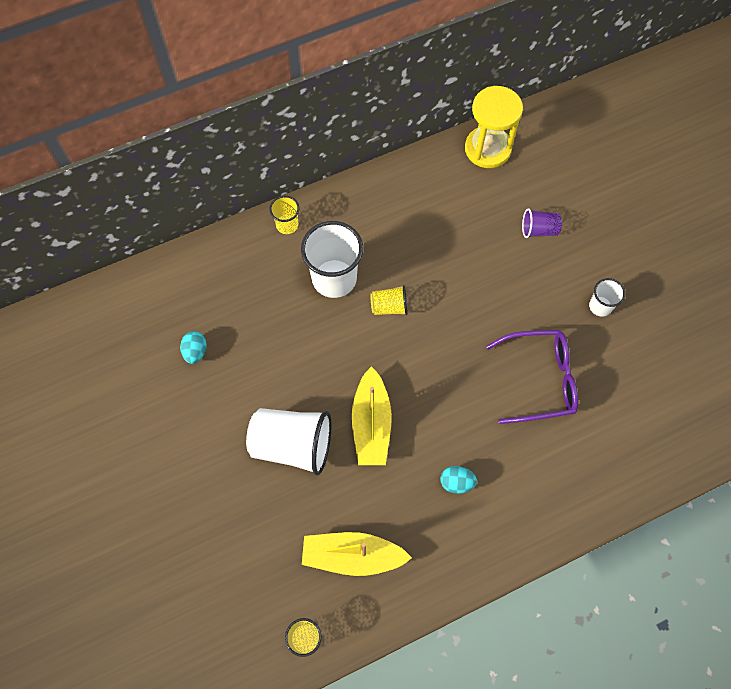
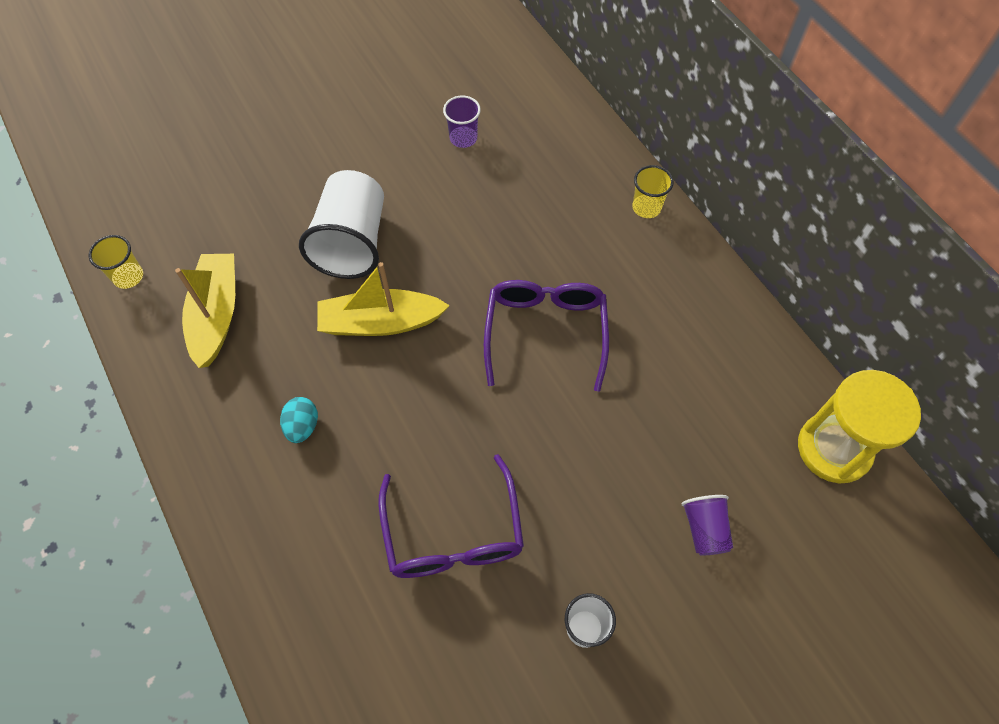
camera: 85 degrees right, 5 degrees down
turquoise egg [180,331,207,364] -> purple cup [443,95,481,148]
white cup [301,221,363,298] -> none
yellow cup [370,285,408,315] -> purple glasses [484,280,609,392]

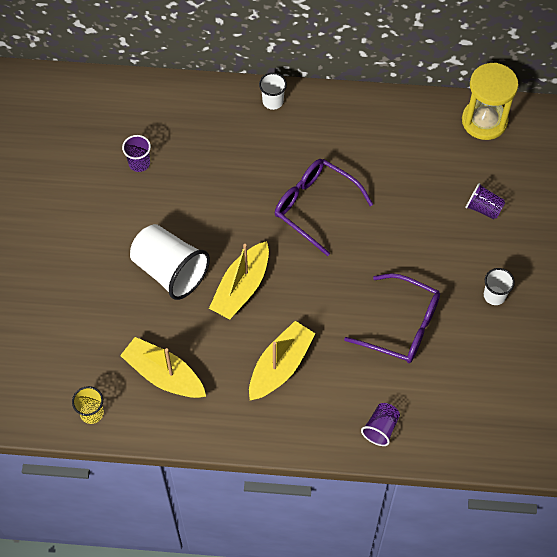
camera: 55 degrees left, 0 degrees up
turquoise egg [280,397,318,443] -> yellow boat [249,321,316,401]
yellow cup [632,165,674,218] -> white cup [259,73,287,110]
none -> purple cup [361,403,400,446]

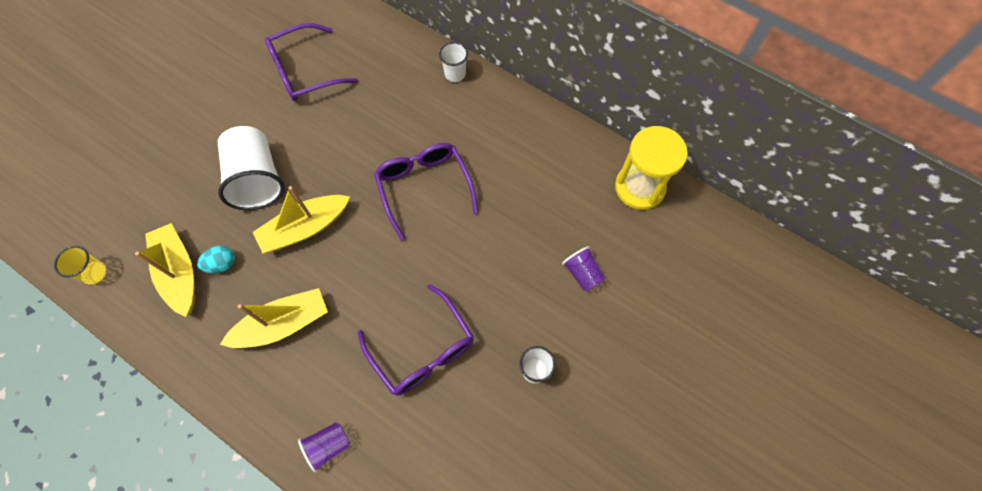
camera: 30 degrees right, 5 degrees up
purple cup [122,135,151,172] -> purple glasses [265,23,358,101]
none -> turquoise egg [197,245,235,273]

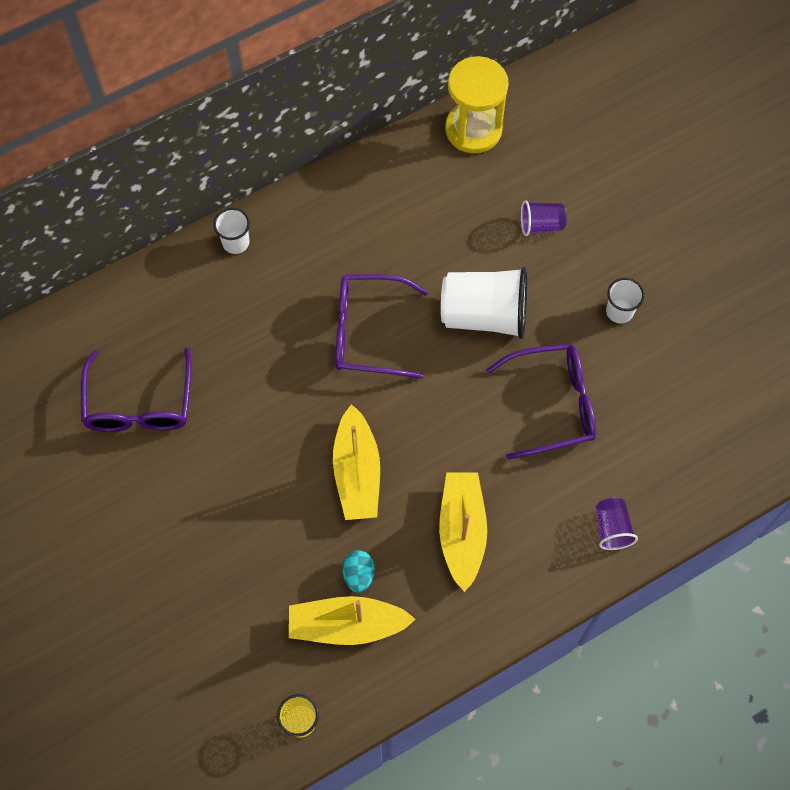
camera: 65 degrees left, 0 degrees up
white cup [218,126,285,210] -> white cup moved to [441,267,527,339]

